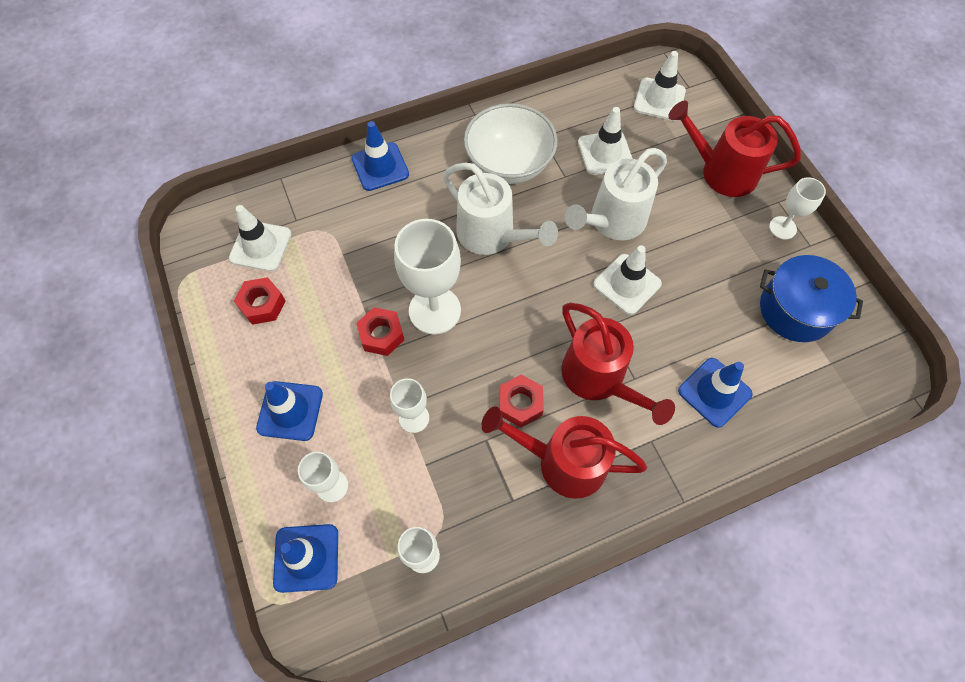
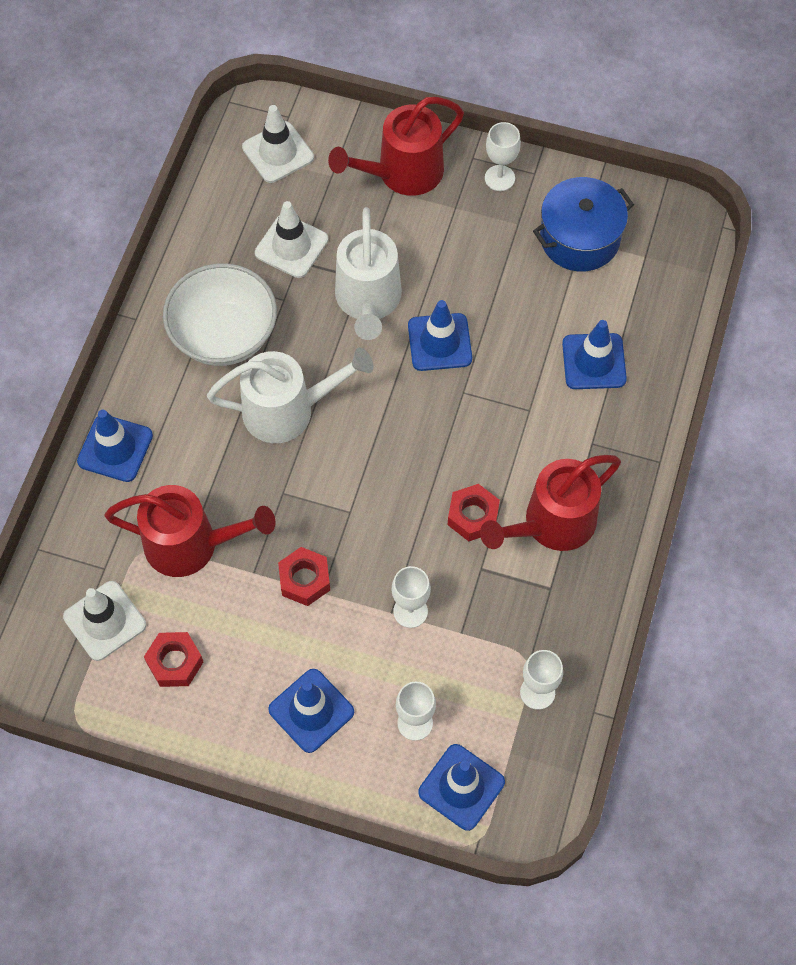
camera: 50 degrees left, 0 degrees up
white goblet [394,219,461,335] -> none
red watering can [561,303,675,425] -> red watering can moved to [104,485,275,577]
white traffic cone [593,246,662,315] -> blue traffic cone [408,300,472,371]

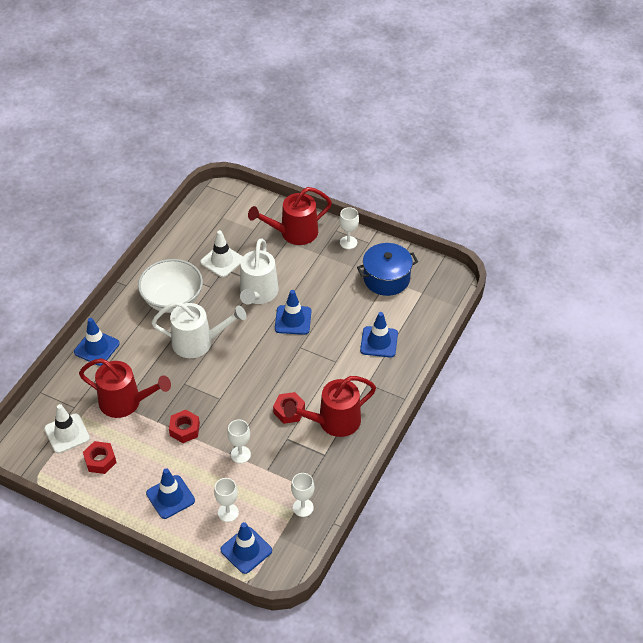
camera: 10 degrees right, 15 degrees down
white traffic cone [242,105,314,183] -> none

